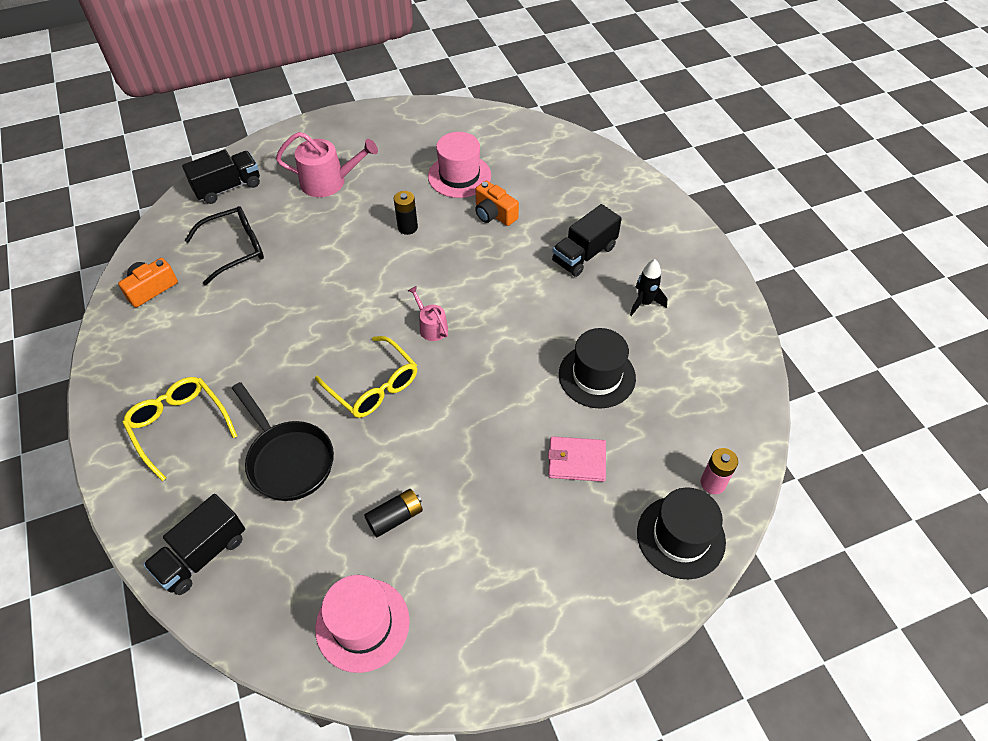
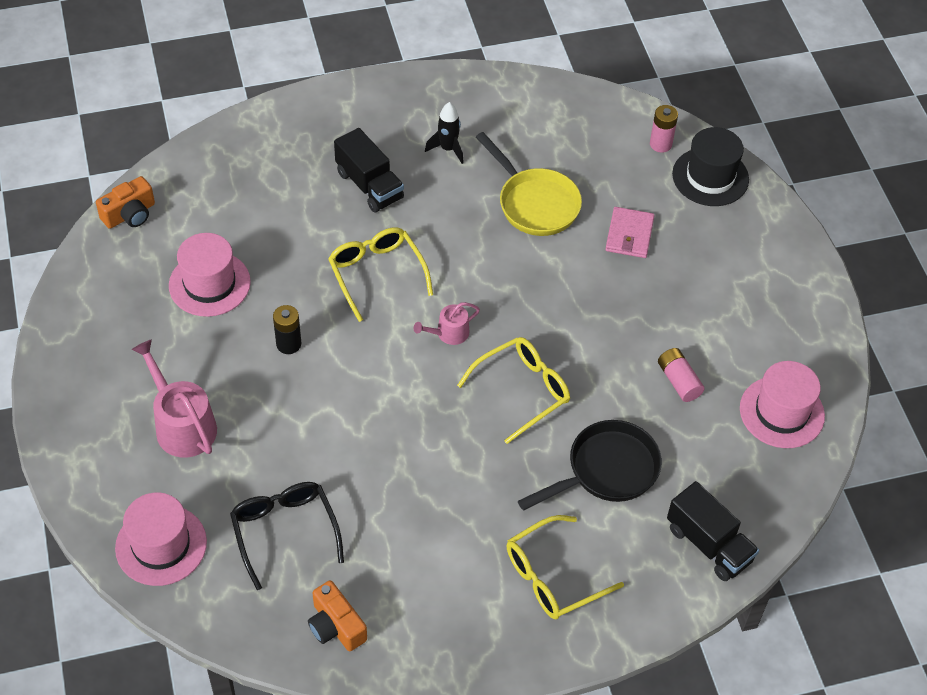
camera: 85 degrees left, 0 degrees up
black truck [182,149,260,204] -> pink hat [115,493,207,586]
pink watering can [276,132,378,197] -> pink watering can turned 45 degrees counterclockwise [132,339,217,458]
black battery [364,489,423,537] -> pink battery [658,348,705,402]
orange camera [475,181,519,226] -> orange camera moved to [96,176,155,229]
black hat [559,328,636,409] -> yellow pan [476,132,582,236]
none -> yellow glasses [328,227,433,322]

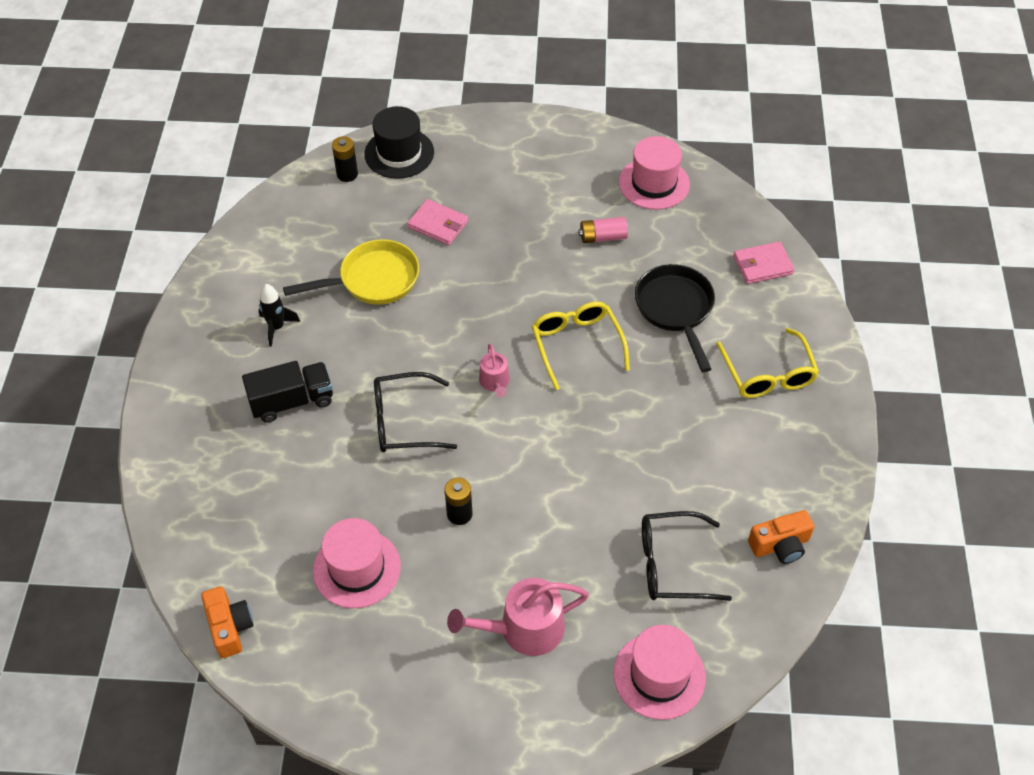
camera: 70 degrees left, 0 degrees up
yellow glasses [328,227,433,322] -> black glasses [374,372,457,452]
pink battery [650,105,678,153] -> black battery [332,136,358,182]
black truck [667,481,759,581] -> pink wallet [733,241,795,284]

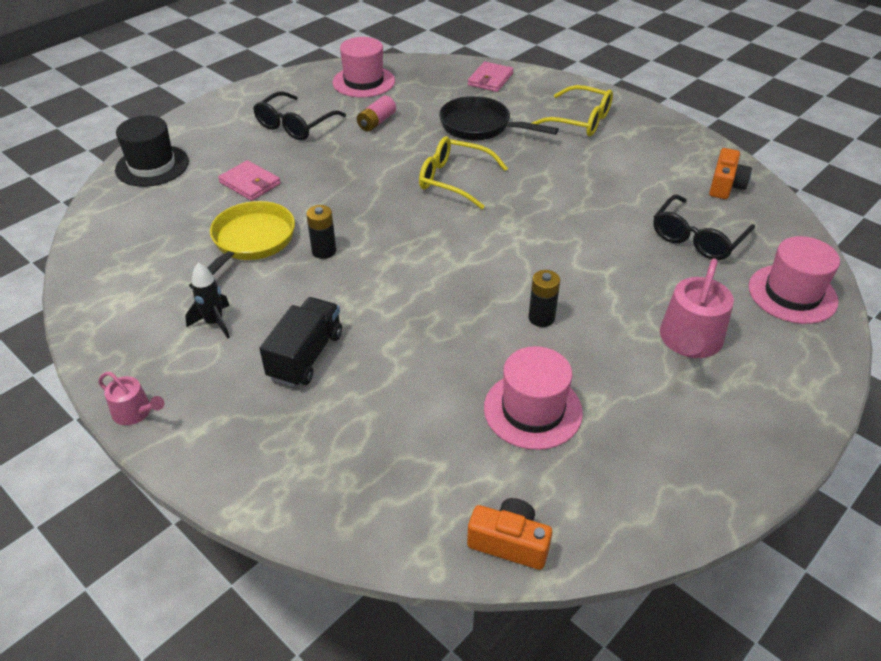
camera: 50 degrees left, 10 degrees down
black battery [332,136,358,182] -> black battery moved to [306,205,336,259]
black glasses [374,372,457,452] -> black glasses moved to [253,91,346,140]
pink wallet [407,199,469,245] -> pink wallet turned 60 degrees clockwise [218,160,281,201]
pink watering can [479,344,510,397] -> pink watering can moved to [98,372,164,425]

